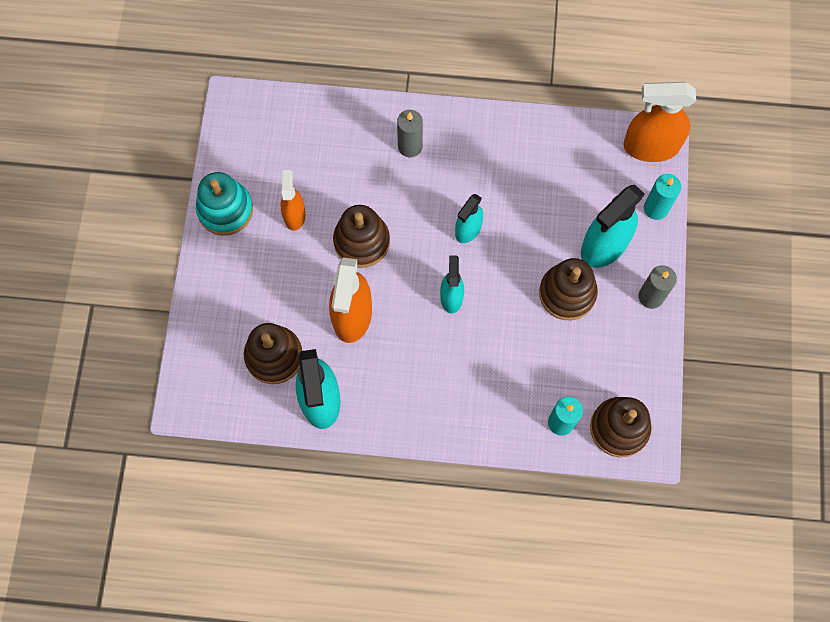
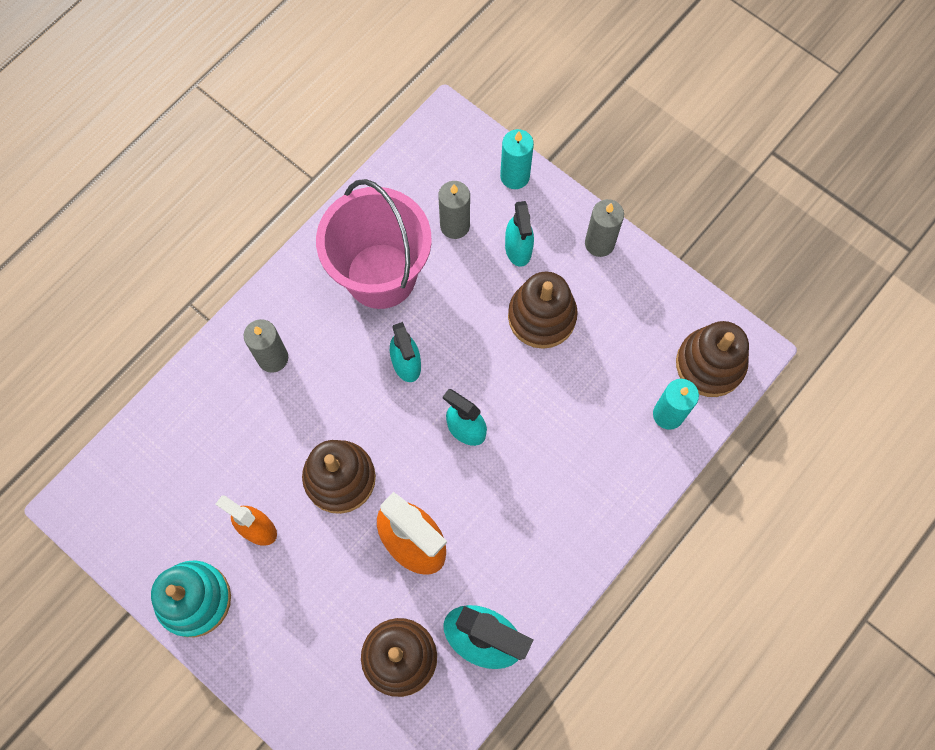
camera: 55 degrees left, 0 degrees up
turquoise spray bottle [581,185,645,268] -> turquoise spray bottle [505,201,534,267], size x0.59
orange spray bottle [623,82,696,162] -> none
none -> pink bucket [316,179,432,309]
none -> grey candle [438,181,470,239]

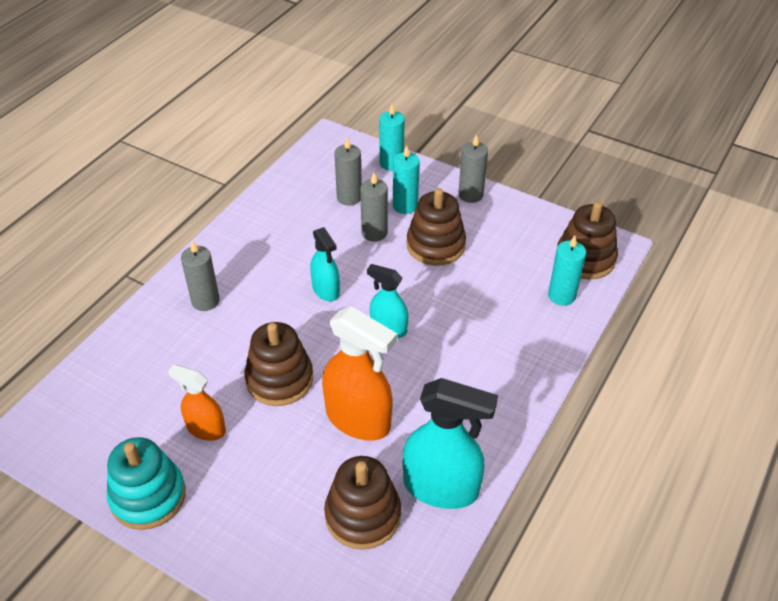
camera: 10 degrees left, 25 degrees down
pink bucket [316,179,432,309] -> none
turquoise spray bottle [505,201,534,267] -> turquoise candle [393,145,420,214]
none -> grey candle [360,173,388,242]

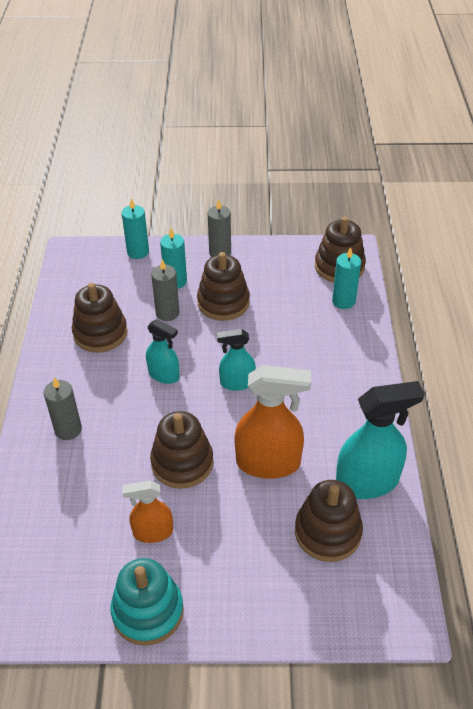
camera: 30 degrees left, 0 degrees up
grey candle [334,138,362,206] -> none
none -> brown stacking toy [72,283,127,353]

